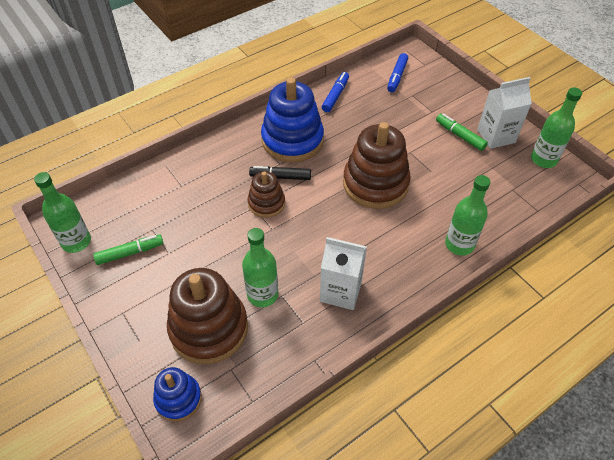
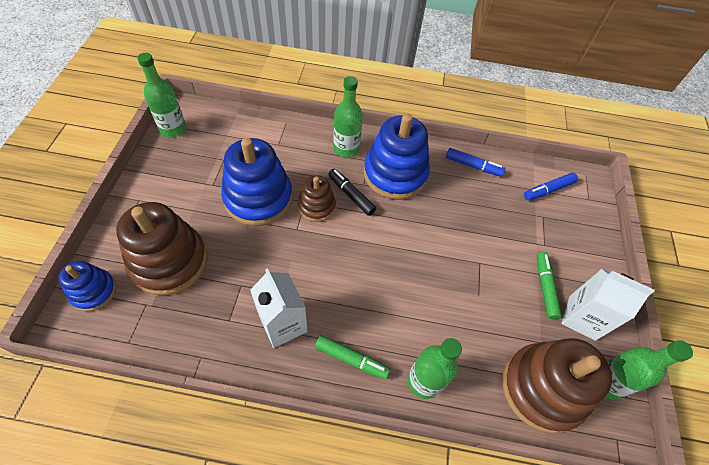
camera: 40 degrees right, 5 degrees up
green marker [93,234,163,265] -> green marker moved to [315,335,390,380]
green bottle [242,228,278,307] -> green bottle moved to [333,76,363,158]
blue marker [322,72,349,112] -> blue marker turned 45 degrees clockwise [446,148,505,177]
brown stacking toy [343,122,411,209] -> brown stacking toy moved to [502,338,612,434]
none -> blue stacking toy [221,138,293,226]

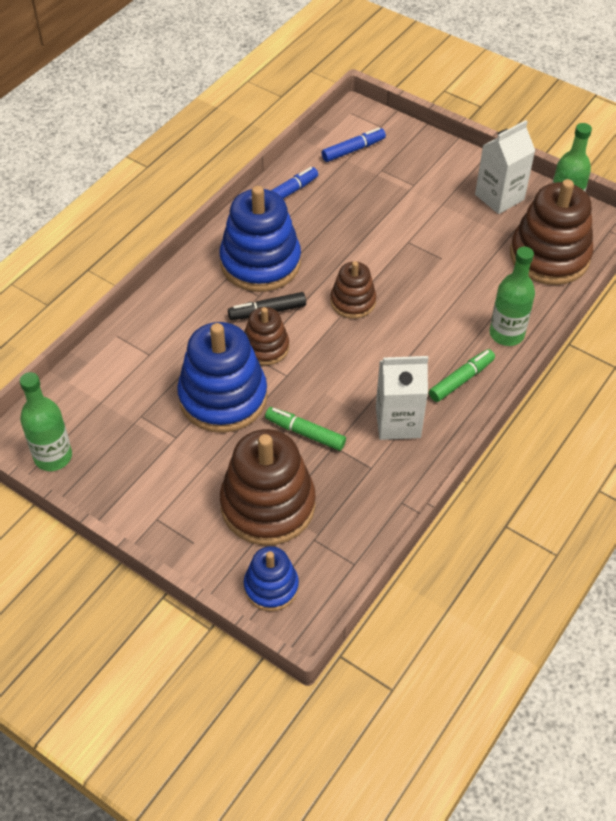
camera: 60 degrees left, 5 degrees down
green bottle [333,76,363,158] -> none
blue marker [524,173,578,201] -> blue marker turned 120 degrees counterclockwise [321,128,386,162]
green marker [537,252,562,319] -> green marker moved to [265,407,346,451]
none -> brown stacking toy [330,261,376,319]

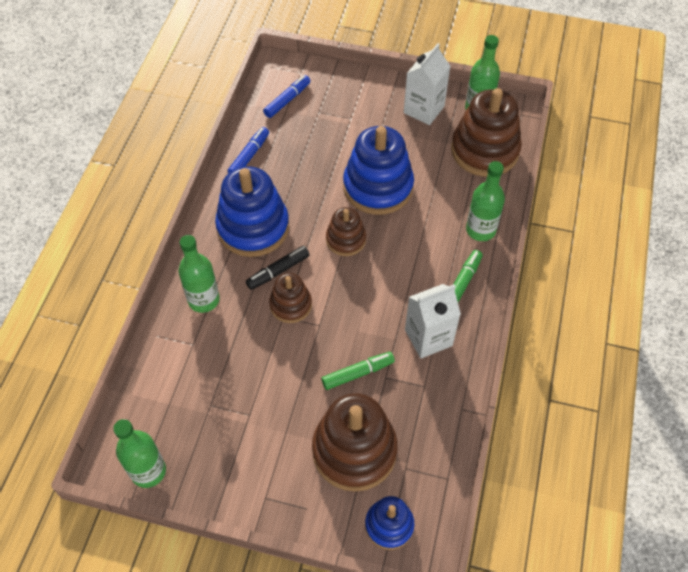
camera: 20 degrees left, 5 degrees up
blue stacking toy [177,322,267,433] -> blue stacking toy moved to [343,126,414,215]
green marker [265,407,346,451] -> green marker turned 150 degrees clockwise [322,352,395,390]
none -> green bottle [179,235,220,313]

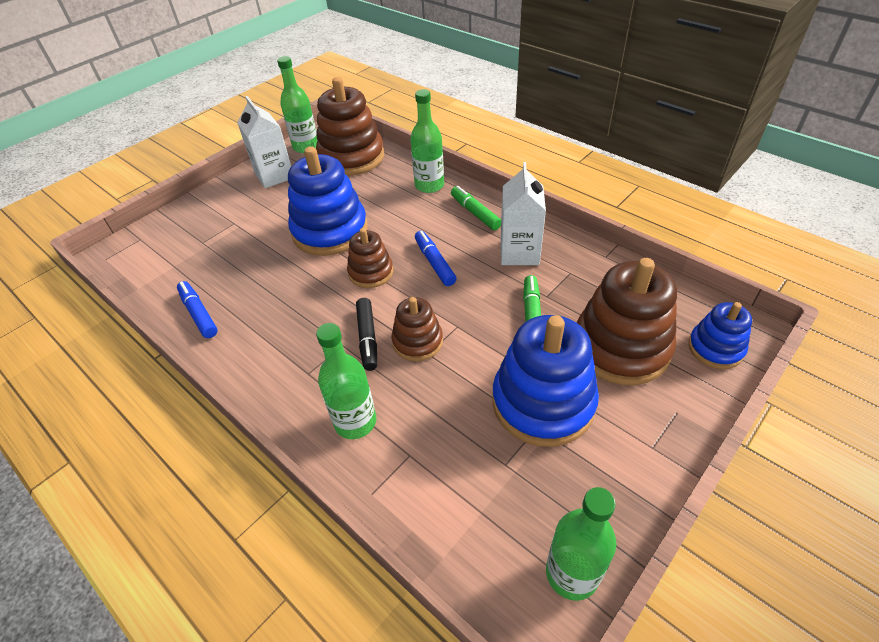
camera: 60 degrees left, 10 degrees down
blue stacking toy [215,166,289,257] -> blue stacking toy moved to [492,315,599,447]
blue marker [263,75,310,118] -> blue marker moved to [415,231,457,286]

